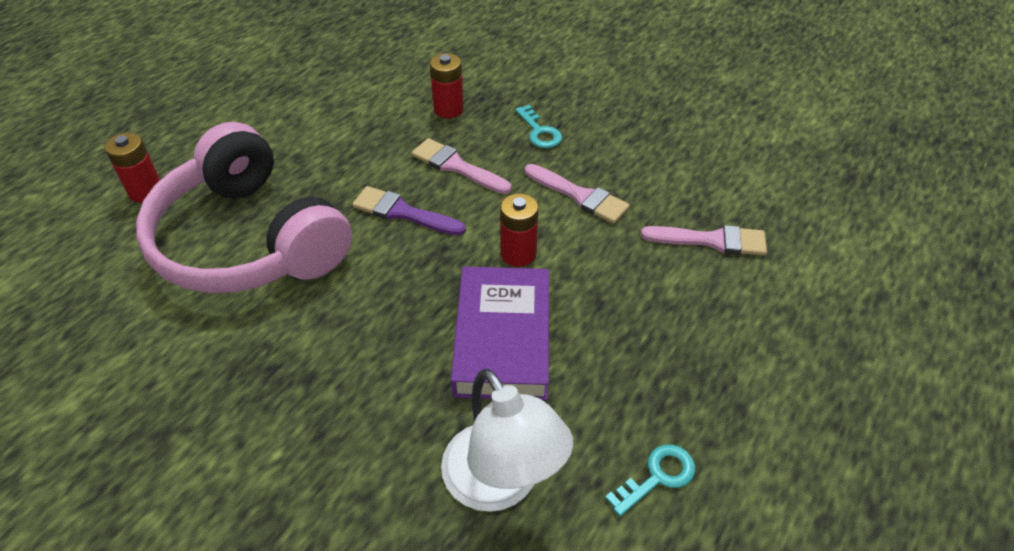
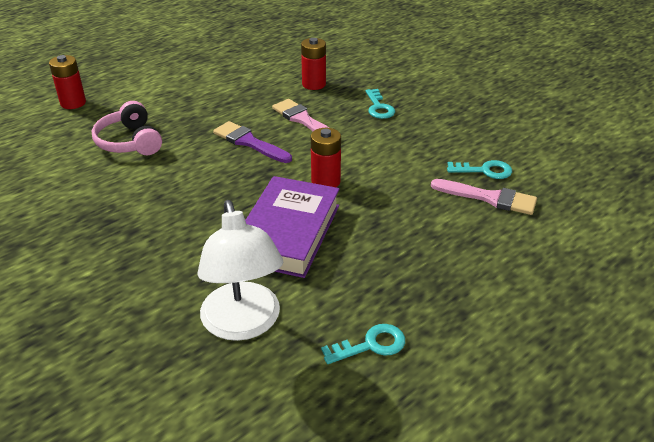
camera: 15 degrees right, 10 degrees down
pink headphones [136,122,352,293] -> pink headphones [92,101,162,155], size x0.48
pink brush [525,164,630,224] -> none
none -> turquoise key [447,160,512,179]

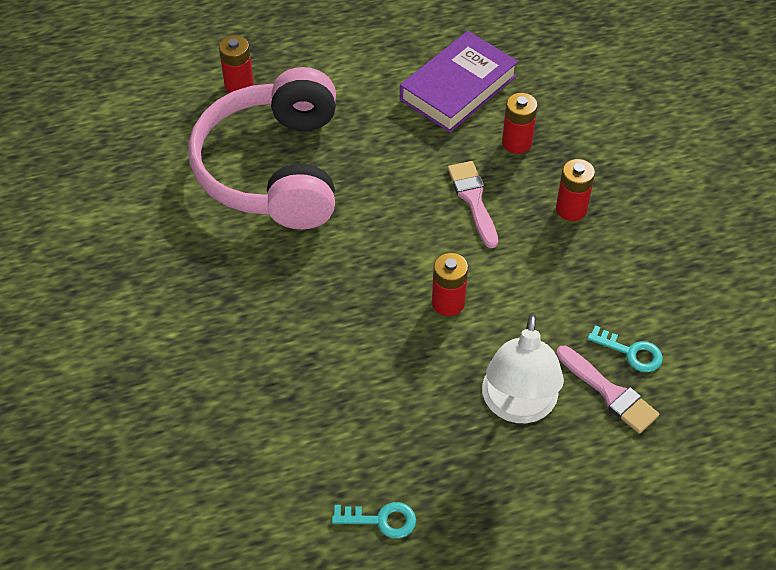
camera: 25 degrees right, 15 degrees up
pink headphones [92,101,162,155] -> pink headphones [188,67,336,229], size x2.09
white lamp [198,200,283,341] -> white lamp moved to [482,314,564,423]
purple brush [213,121,292,163] -> none
purple book [245,176,339,278] -> purple book moved to [400,31,518,132]
turquoise key [366,89,395,119] -> red battery [556,159,595,221]

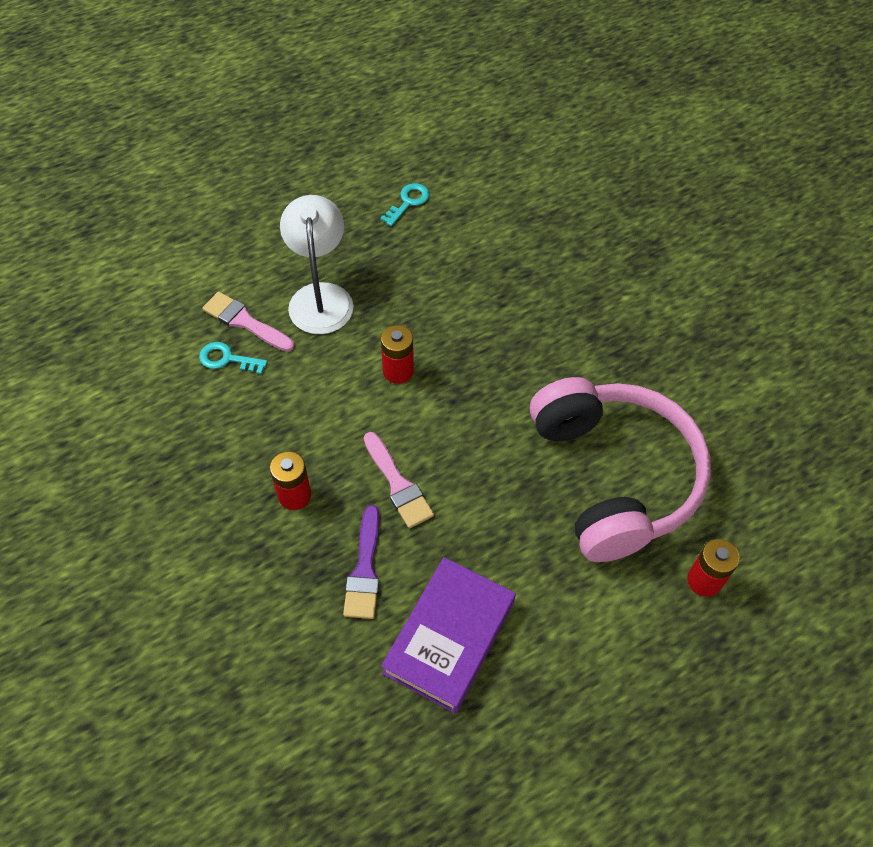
camera: 165 degrees right, 5 degrees up
turquoise key [332,502,416,538] -> turquoise key turned 135 degrees clockwise [380,183,430,226]
red battery [502,93,537,154] -> purple brush [343,505,380,619]

